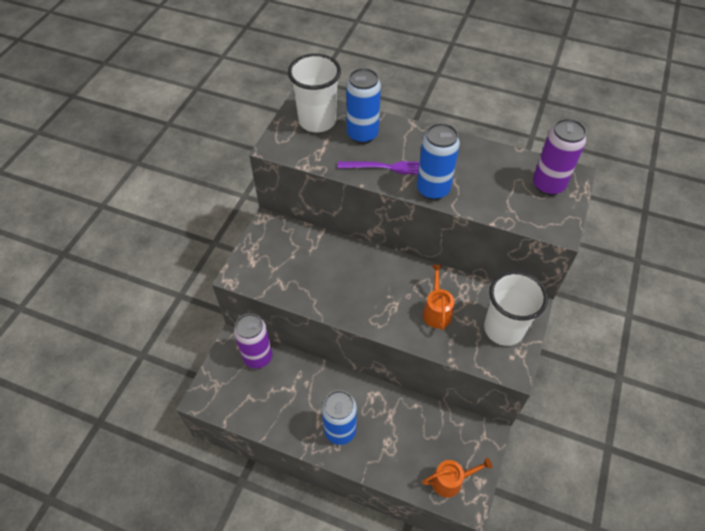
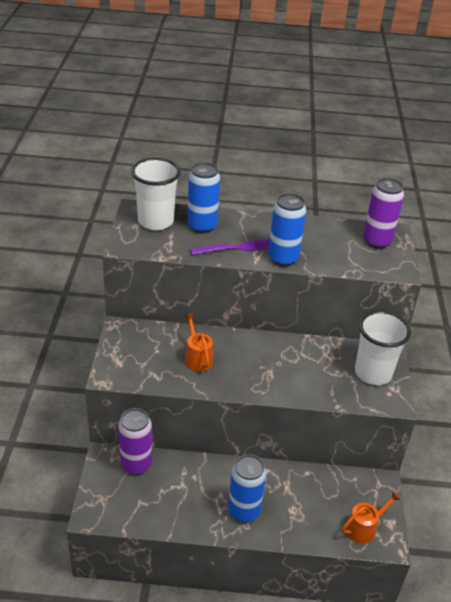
camera: 20 degrees left, 15 degrees down
orange watering can [423,265,454,330] -> orange watering can moved to [184,313,213,372]

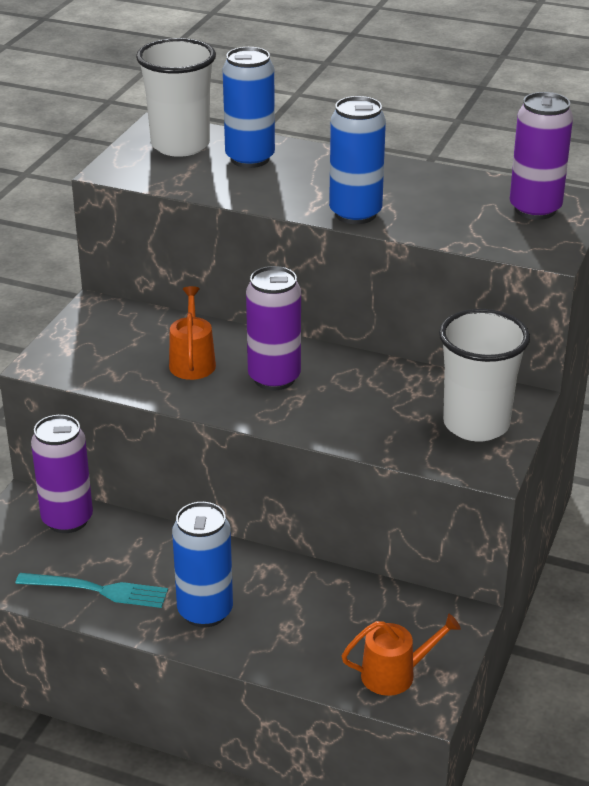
camera: 20 degrees right, 5 degrees down
purple fork [190,239,270,255] -> none
none -> turquoise fork [15,573,168,608]
none -> purple can [246,266,301,390]

